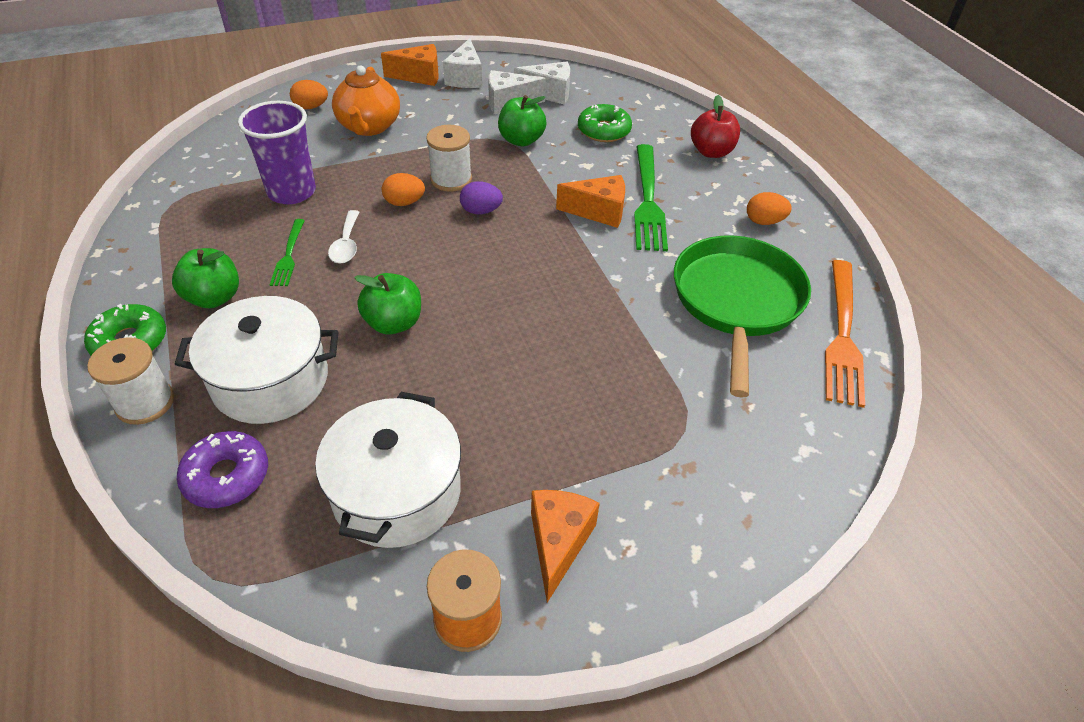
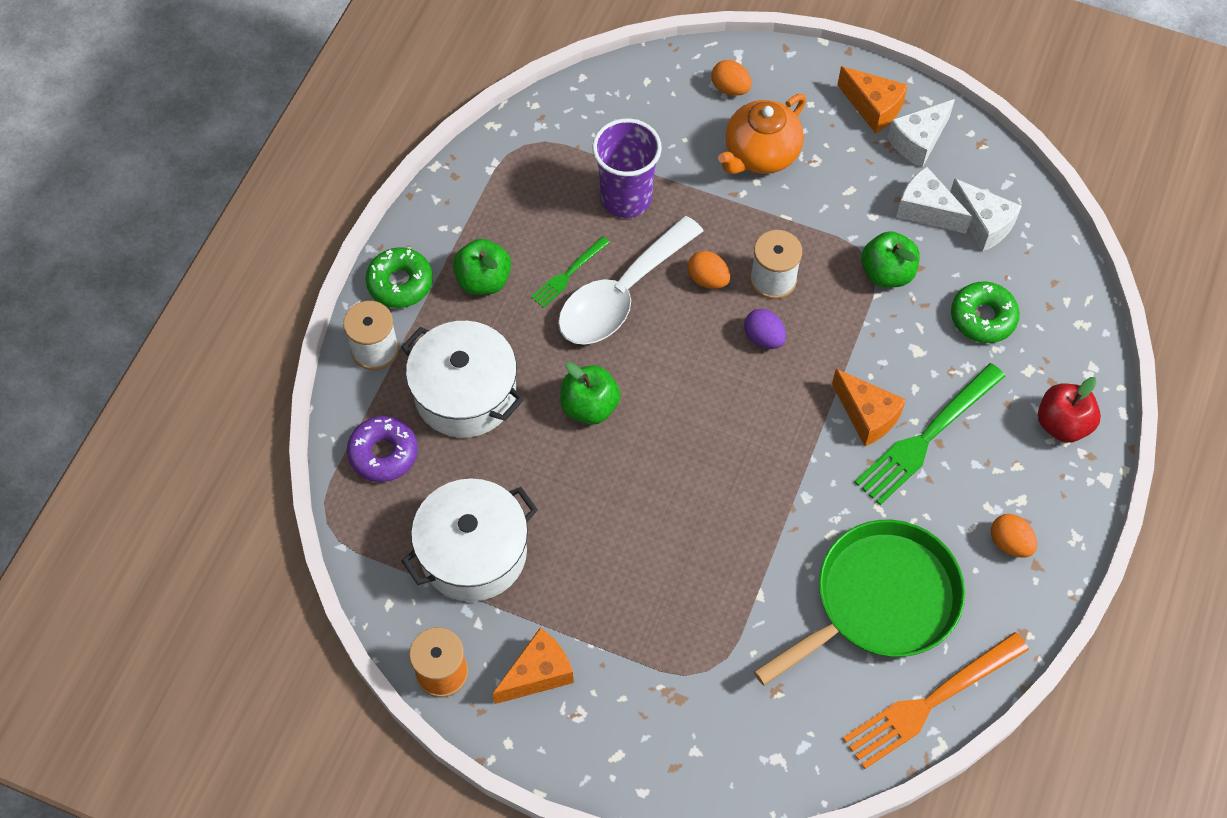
camera: 45 degrees right, 15 degrees up
white spoon [328,210,359,264] -> white spoon [558,216,703,345], size x2.13

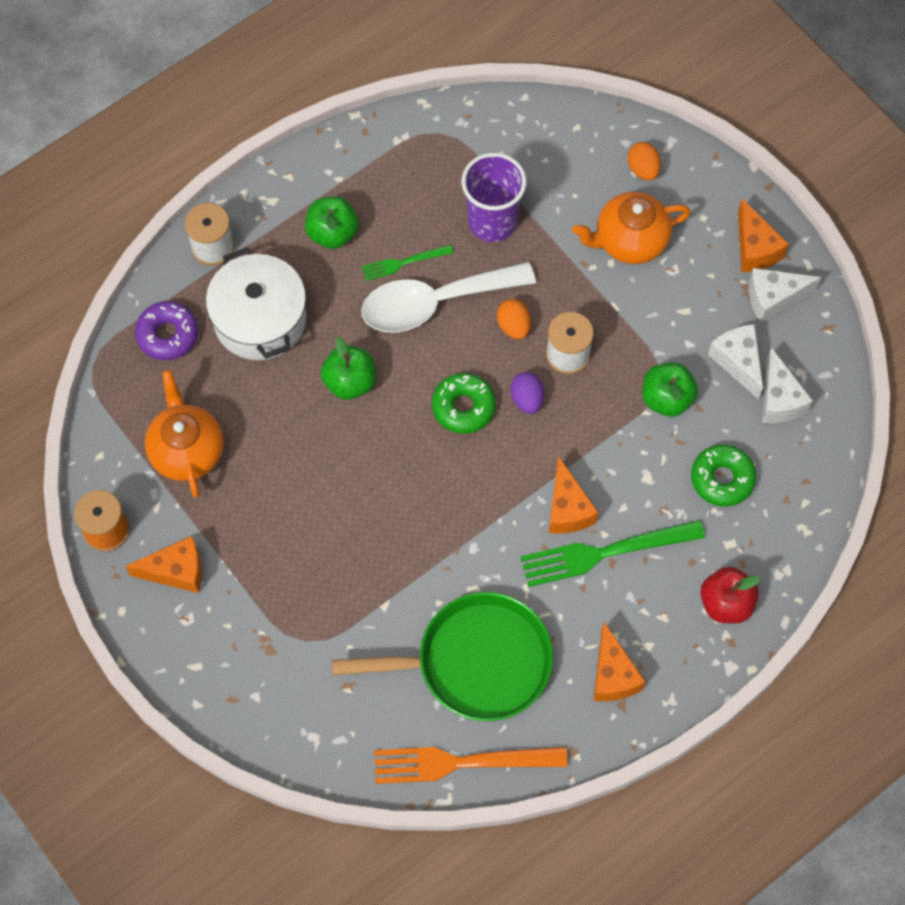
camera: 30 degrees right, 5 degrees up
green donut [365,248,433,308] -> green donut moved to [432,373,496,434]
white pot [402,478,538,602] -> orange teapot [145,370,224,498]
orange egg [991,514,1037,558] -> orange cheese [594,622,646,701]

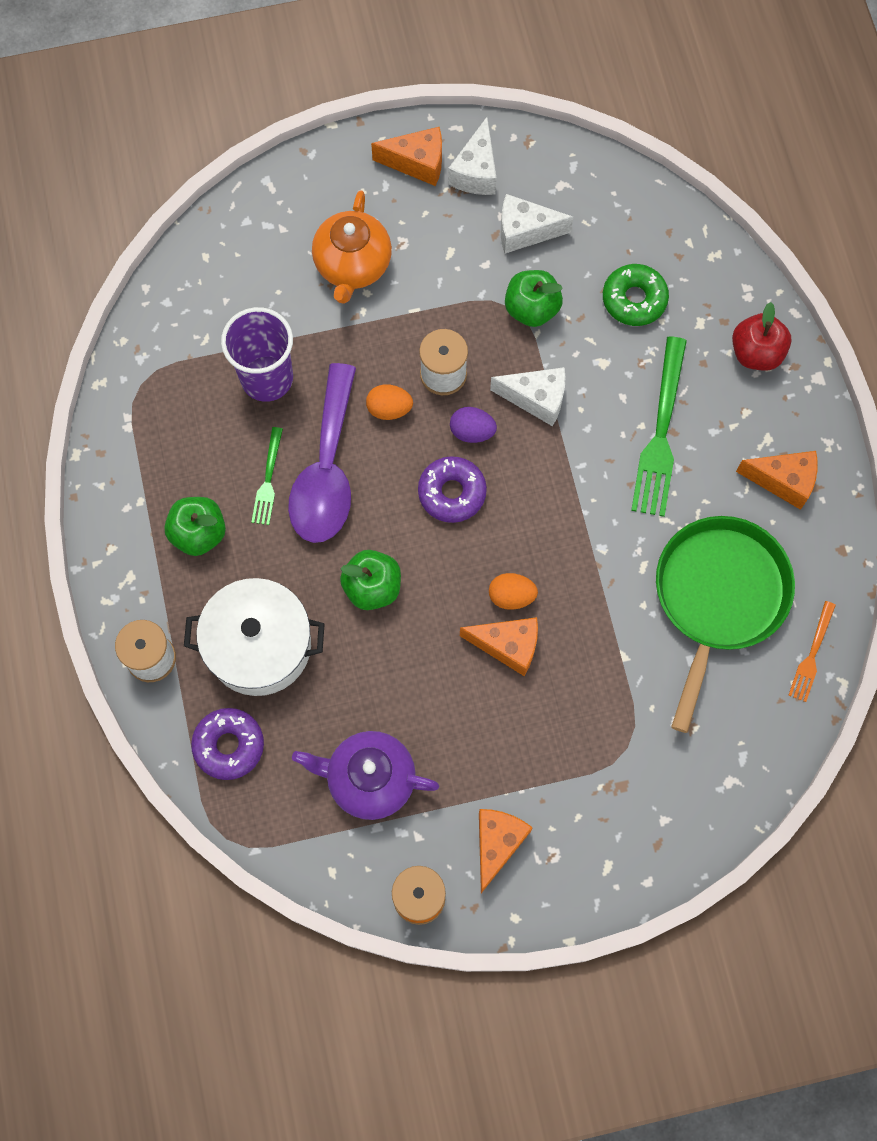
camera: 65 degrees left, 5 degrees up
orange teapot [145,370,224,498] -> purple teapot [292,731,439,820]
white spoon [361,262,536,333] -> purple spoon [288,363,356,543]
orange fork [374,747,567,784] -> orange fork [789,601,836,702], size x0.53
green donut [432,373,496,434] -> purple donut [418,456,487,523]
orange cheese [549,456,599,534] -> orange cheese moved to [460,617,538,676]
orange egg [627,142,661,181] -> orange egg moved to [489,573,538,610]
white cheese [762,347,813,423] -> white cheese moved to [490,367,565,426]

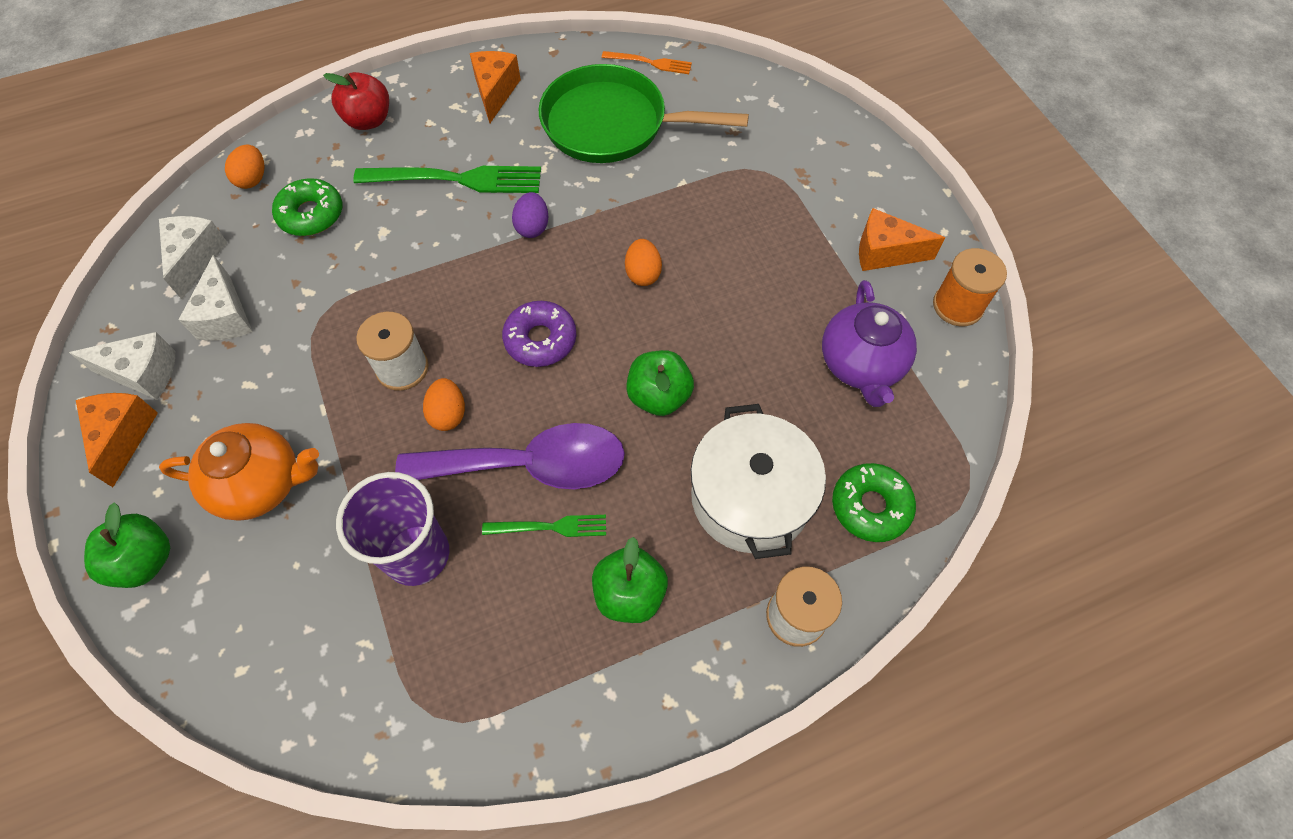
camera: 100 degrees left, 10 degrees down
purple donut [191,708,264,780] -> green donut [832,463,916,542]
purple egg [450,407,497,443] -> purple egg moved to [512,192,548,238]
orange cheese [460,617,538,676] -> none
white cheese [490,367,565,426] -> white cheese moved to [159,216,228,299]
green apple [505,270,563,327] -> green apple moved to [84,503,170,588]
none -> orange egg [225,145,265,189]

